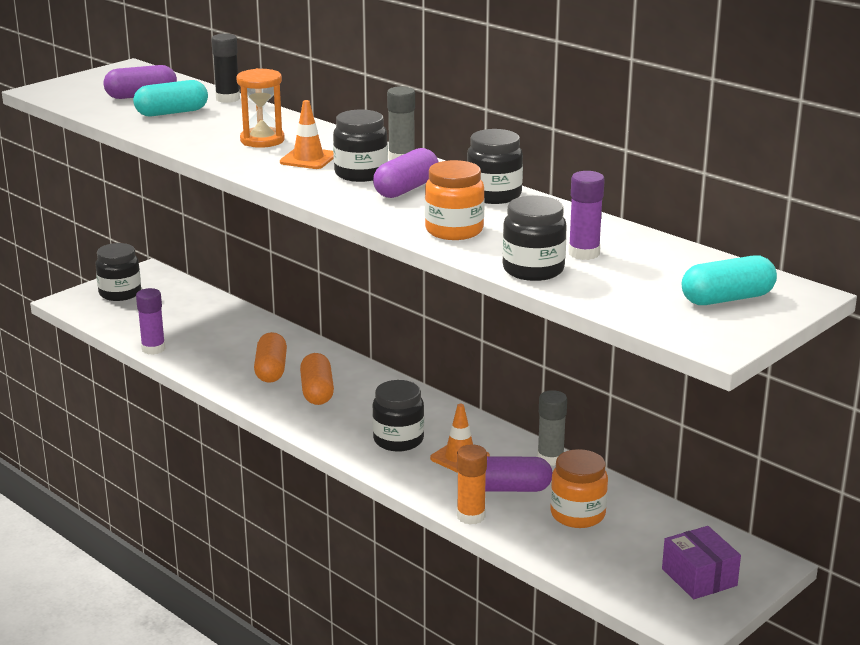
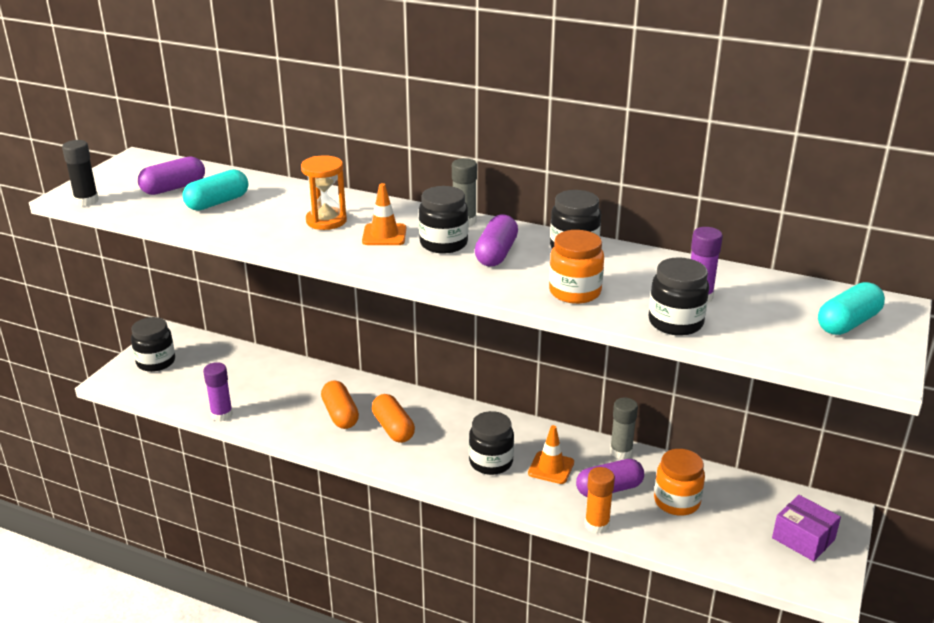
camera: 20 degrees left, 5 degrees up
black glue stick [211,33,240,103] -> black glue stick moved to [62,140,99,206]

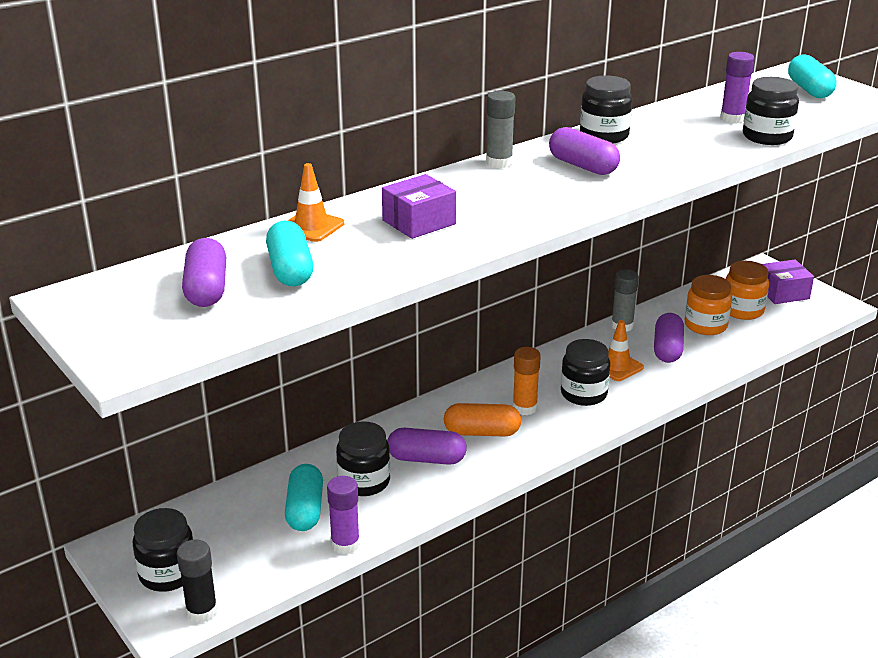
camera: 60 degrees left, 0 degrees up
black glue stick [62,140,99,206] -> black glue stick moved to [177,539,218,623]
orange hourglass [301,155,347,230] -> purple box [382,174,456,239]
orange capsule [321,380,359,429] -> purple capsule [387,428,467,465]
orange traffic cone [362,183,406,245] -> orange traffic cone moved to [287,163,344,242]
black jar [419,186,468,254] -> black jar moved to [336,421,390,496]
orange jar [549,230,604,304] -> orange jar moved to [726,261,769,320]
orange glue stick [585,467,615,534] -> orange glue stick moved to [513,347,541,415]
none -> turquoise capsule [285,464,323,531]

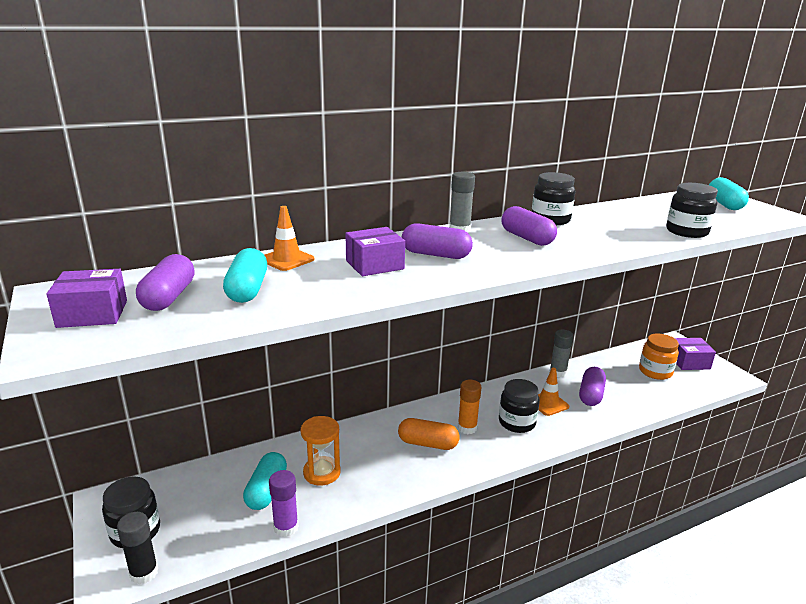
camera: 10 degrees right, 5 degrees down
black jar [336,421,390,496] -> orange hourglass [300,416,341,486]
purple capsule [387,428,467,465] -> purple capsule moved to [402,223,473,259]
orange jar [685,275,732,335] -> none
purple glue stick [720,52,755,124] -> none
none -> purple box [46,269,127,328]

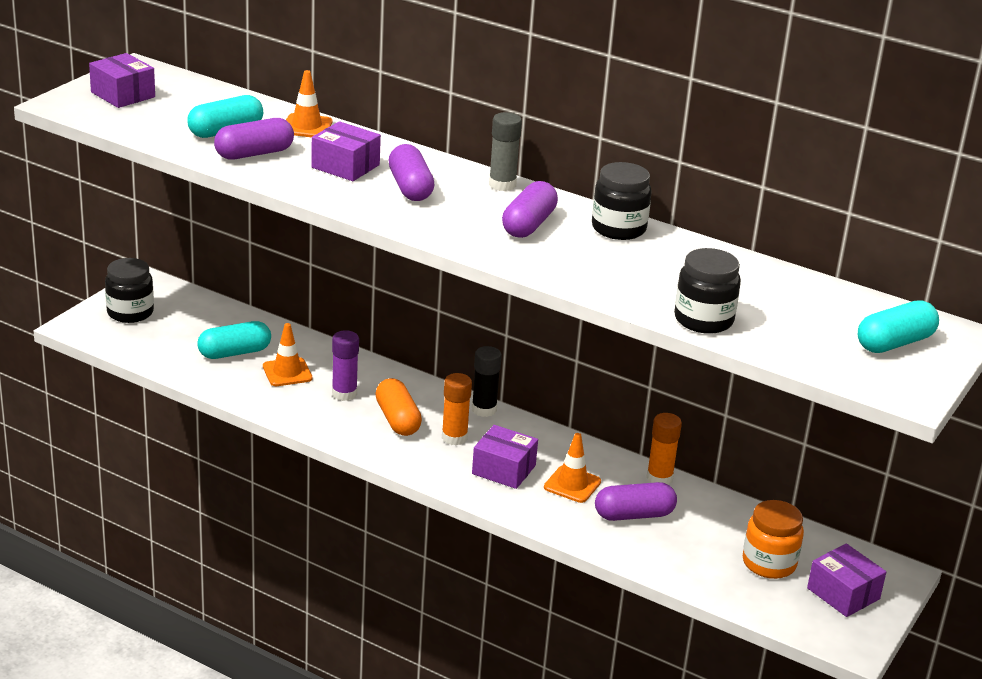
camera: 55 degrees right, 5 degrees up
black glue stick [117,512,158,585] -> black glue stick moved to [472,346,502,417]
purple capsule [136,254,195,311] -> purple capsule moved to [214,118,294,160]
purple glue stick [269,470,299,537] -> purple glue stick moved to [332,330,359,401]
orange hourglass [300,416,341,486] -> orange traffic cone [263,323,312,386]
black jar [499,379,540,433] -> purple box [472,425,538,489]
grey glue stick [549,330,574,377] -> orange glue stick [646,413,682,485]

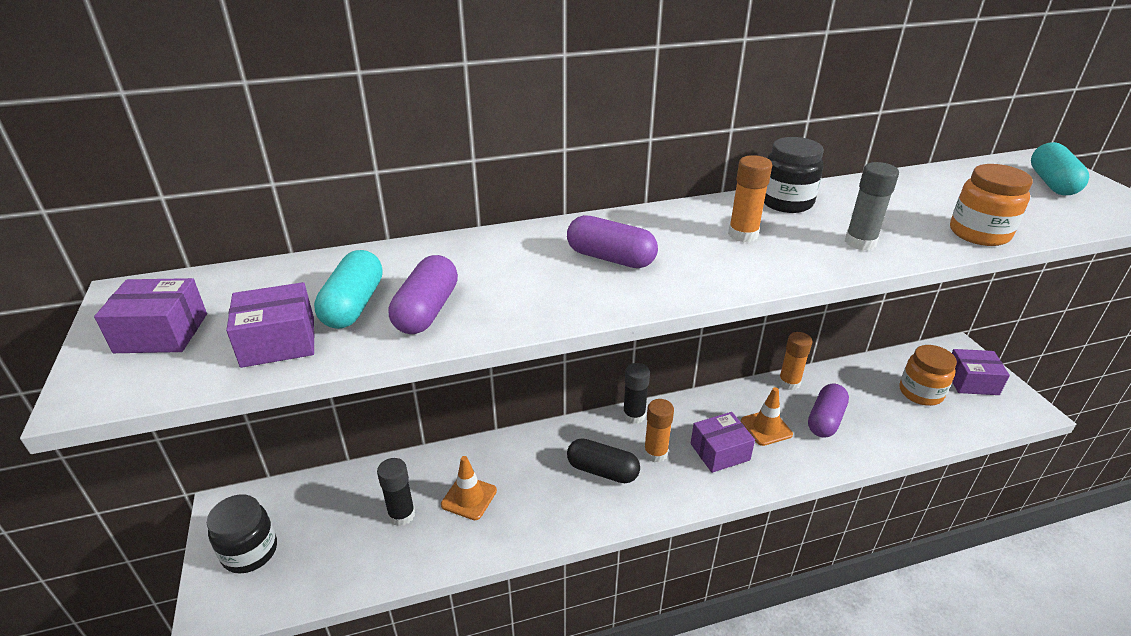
camera: 45 degrees left, 5 degrees up
turquoise capsule [197,321,271,359] -> black glue stick [377,458,415,526]
orange traffic cone [286,70,332,137] -> none
purple box [311,121,381,181] -> purple box moved to [226,282,315,368]
purple glue stick [332,330,359,401] -> none
orange capsule [375,378,422,436] -> black capsule [567,438,640,483]
grey glue stick [489,112,522,191] -> grey glue stick moved to [845,162,899,250]
purple capsule [502,181,558,238] -> orange glue stick [728,155,772,242]
black jar [674,248,741,334] -> orange jar [950,164,1033,246]

